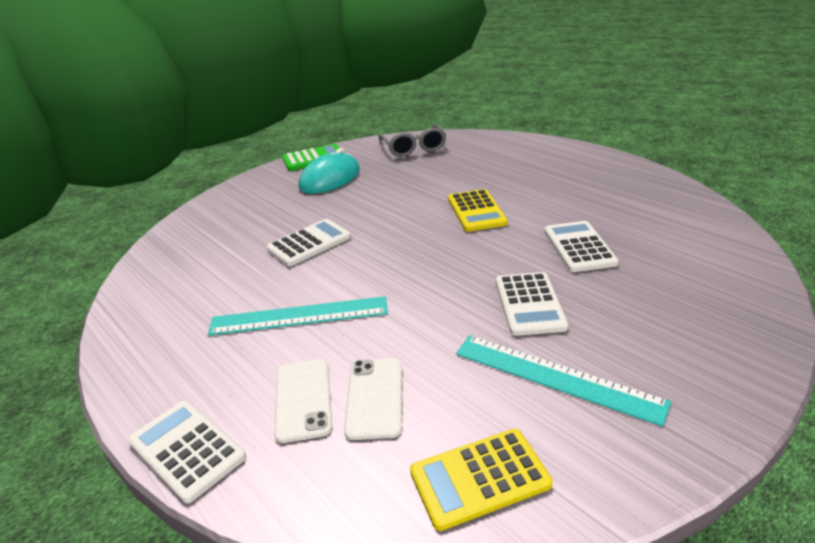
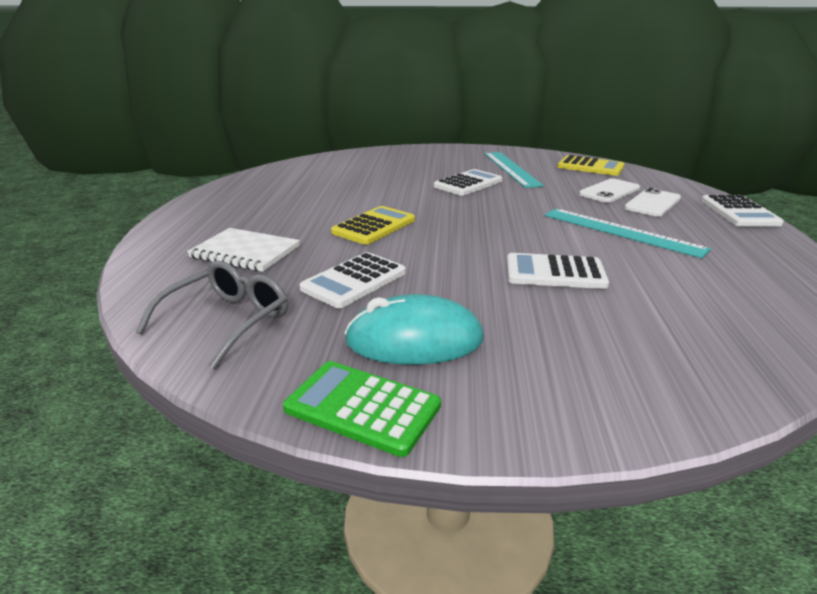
camera: 135 degrees left, 5 degrees down
white calculator [544,221,618,272] -> white calculator moved to [299,252,406,308]
none -> white notebook [187,228,300,272]

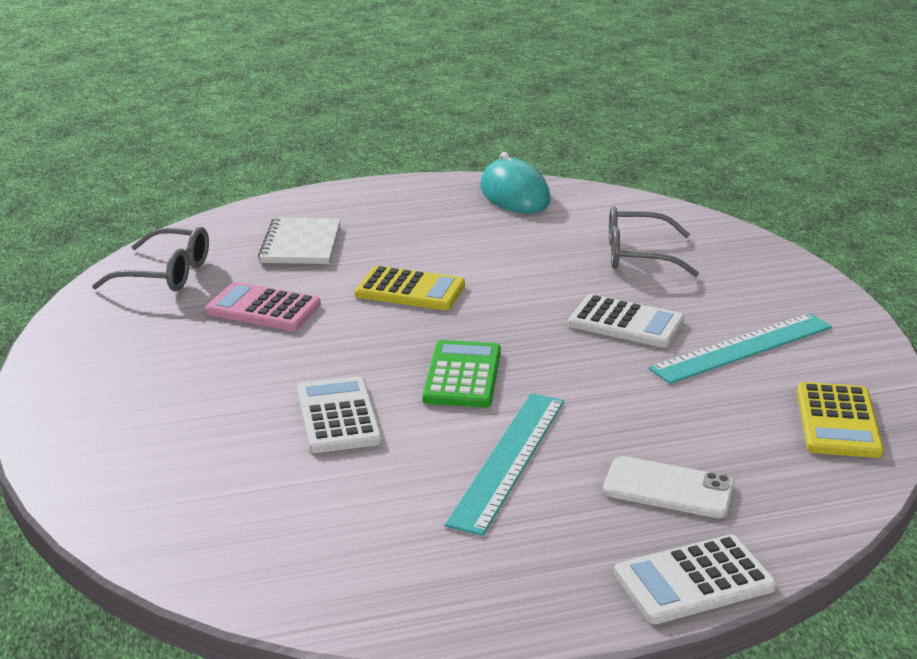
camera: 70 degrees right, 0 degrees up
green calculator [283,361,441,457] -> green calculator moved to [422,340,501,408]
white calculator [299,252,406,308] -> pink calculator [205,282,321,331]
turquoise mouse [344,294,484,365] -> turquoise mouse moved to [480,152,550,214]
white phone [579,178,640,203] -> none
none -> grey glasses [609,207,699,277]

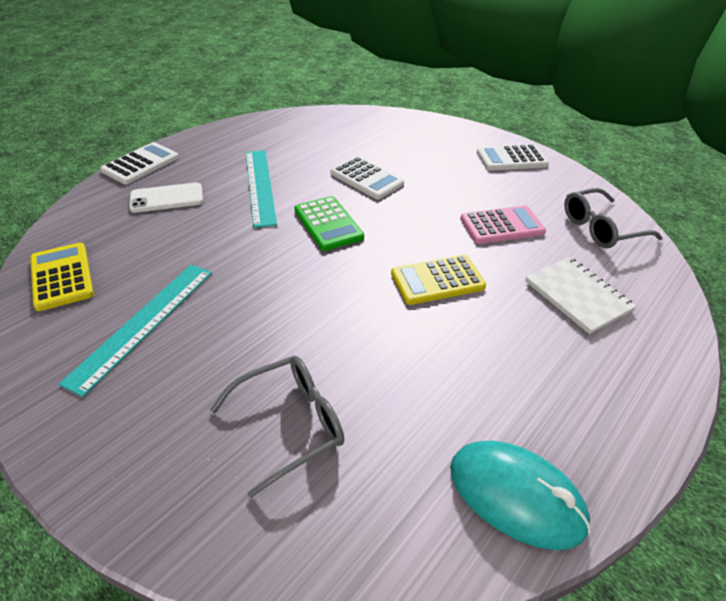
camera: 145 degrees right, 15 degrees up
white calculator [568,294,684,348] -> white calculator moved to [477,144,549,171]

